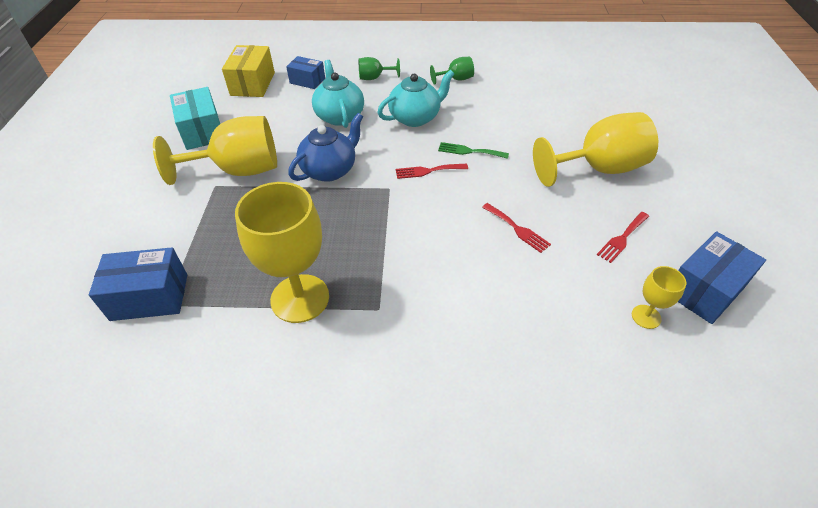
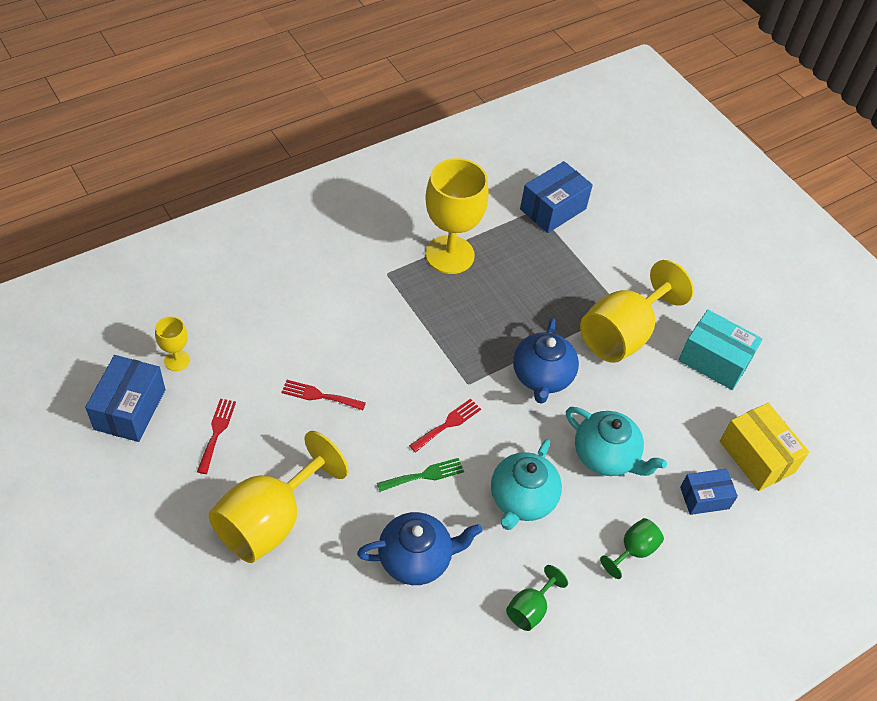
camera: 140 degrees right, 5 degrees up
none -> blue teapot [357,512,483,585]

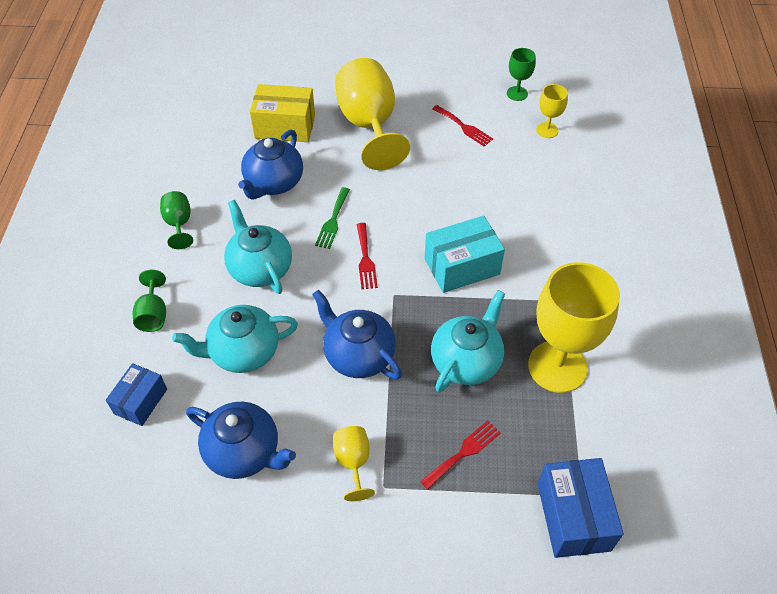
camera: 130 degrees right, 0 degrees up
blue box [85,355,166,442] -> green goblet [507,48,536,101]
red fork [281,380,366,410] -> red fork moved to [420,421,501,490]
yellow goblet [580,260,694,363] -> yellow goblet [333,426,375,501], size x0.47
turquoise box [679,310,762,390] -> turquoise box moved to [425,216,505,293]
yellow box [720,403,809,491] -> yellow box moved to [250,84,315,142]
none -> blue teapot [186,402,296,479]
none -> turquoise teapot [431,290,505,393]

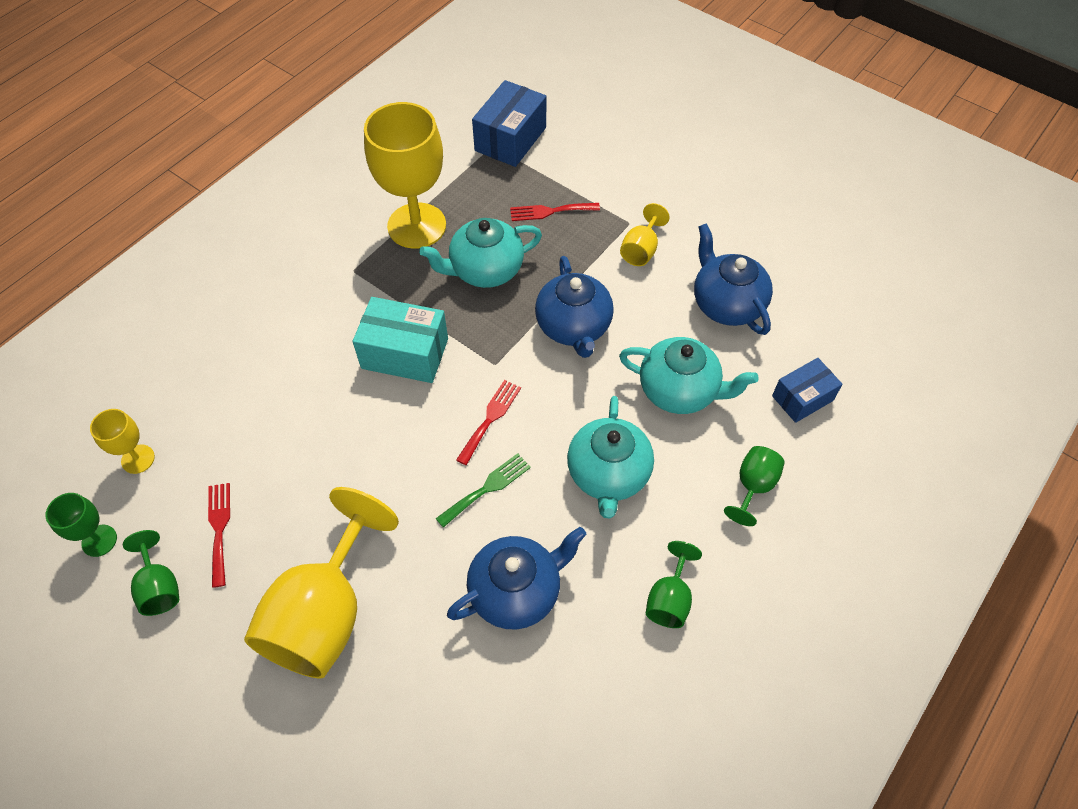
camera: 145 degrees left, 5 degrees up
yellow box [250,84,315,142] -> none
none -> green goblet [123,530,179,616]

